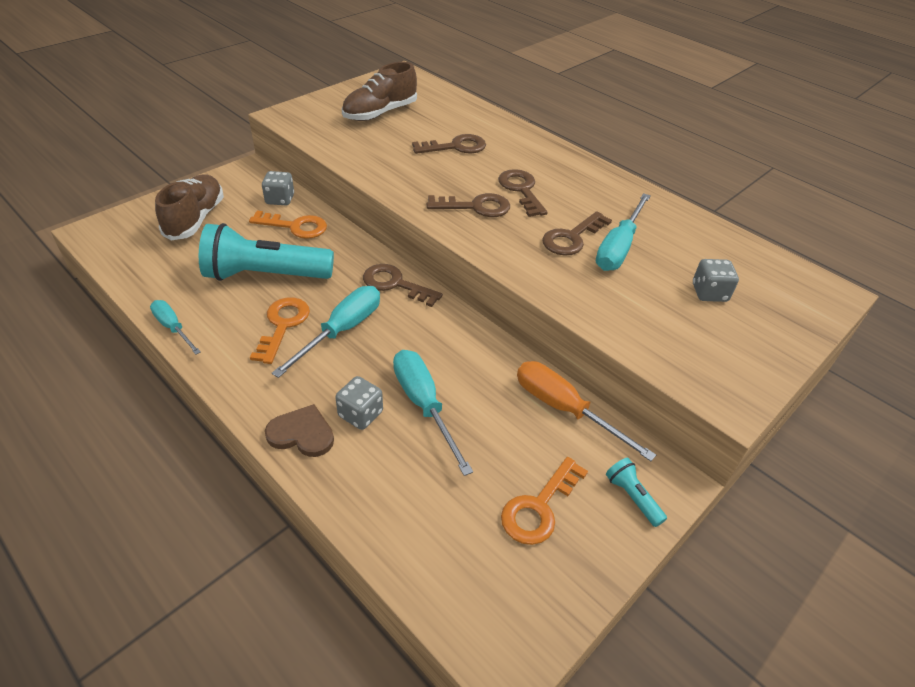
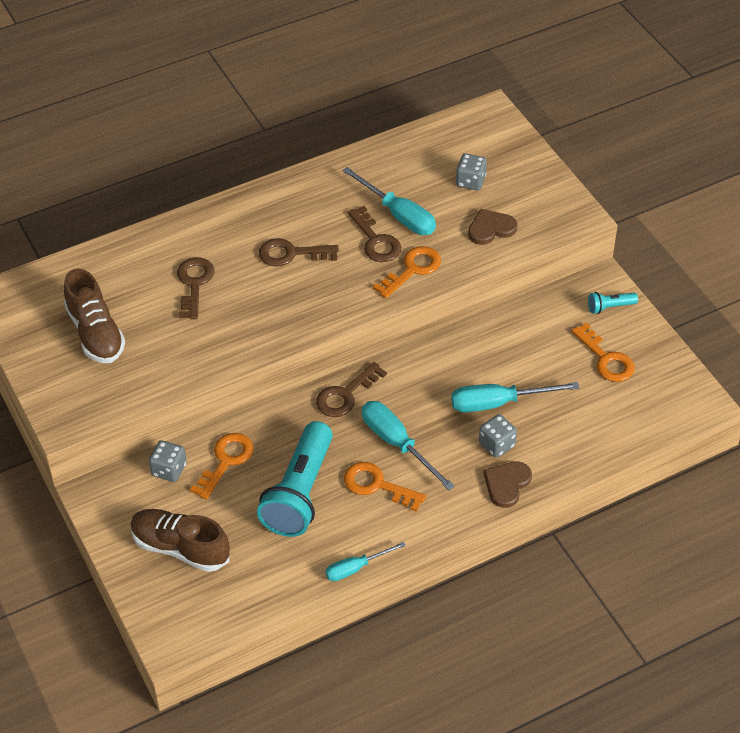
camera: 70 degrees left, 5 degrees up
brown key [427,193,510,217] -> none
orange screwdriver [517,361,656,461] -> none
none -> orange key [373,246,441,298]
none -> brown heart [468,209,518,245]

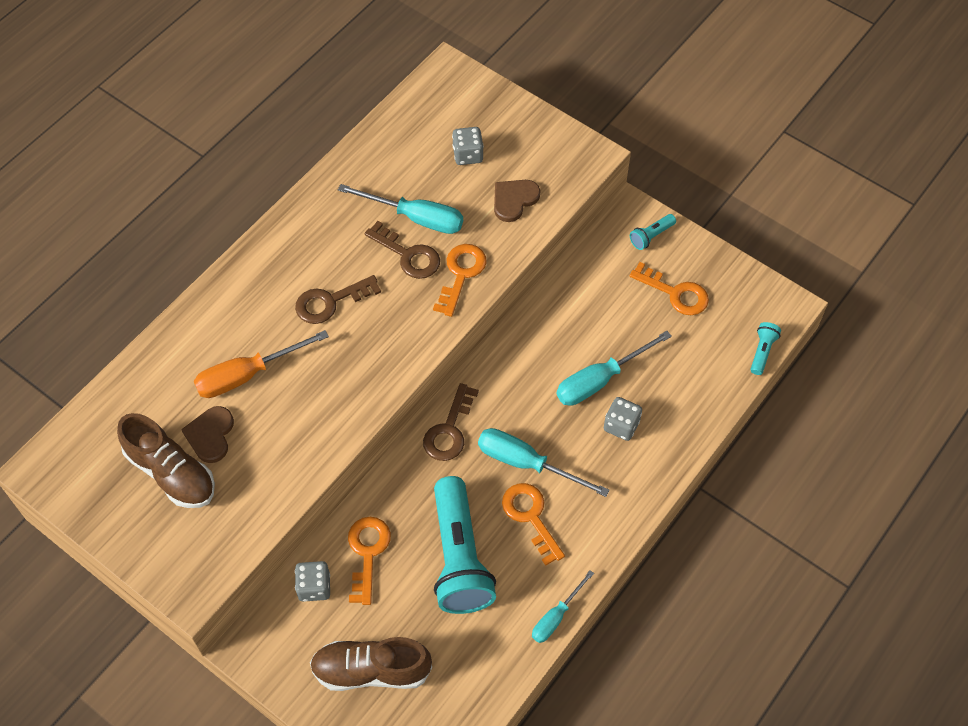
camera: 25 degrees left, 10 degrees up
brown key [177,257,214,319] -> orange screwdriver [194,330,329,398]
orange key [344,462,426,512] -> orange key turned 60 degrees clockwise [502,483,565,566]
brown heart [483,461,532,508] -> brown heart moved to [181,406,234,463]
none -> turquoise flashlight [751,322,781,375]

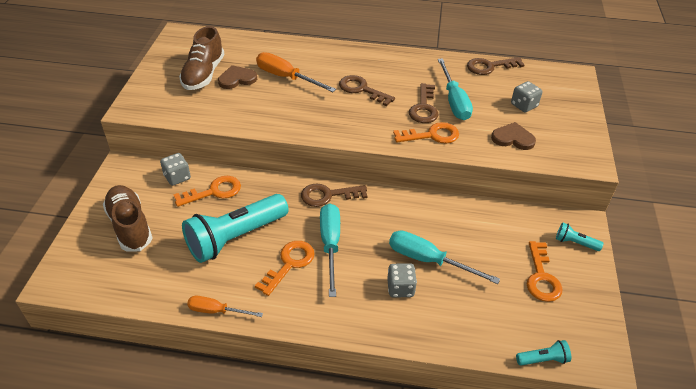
camera: 60 degrees right, 15 degrees down
turquoise screwdriver [532,570,594,643] -> orange screwdriver [187,296,263,317]
none -> brown key [467,57,525,75]

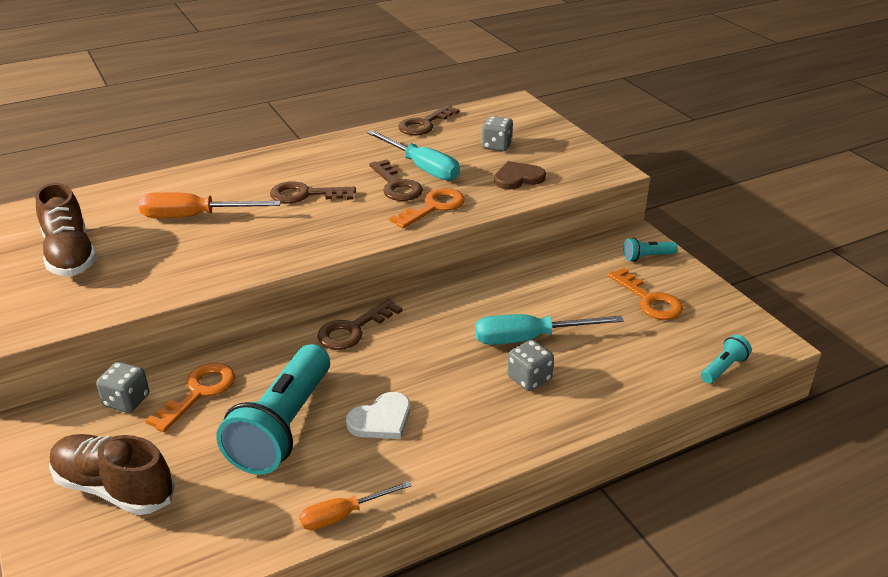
camera: 35 degrees left, 10 degrees down
brown heart [218,65,257,89] -> none
orange key [255,241,315,296] -> white heart [346,392,410,439]
turquoise screwdriver [320,203,340,297] -> none

